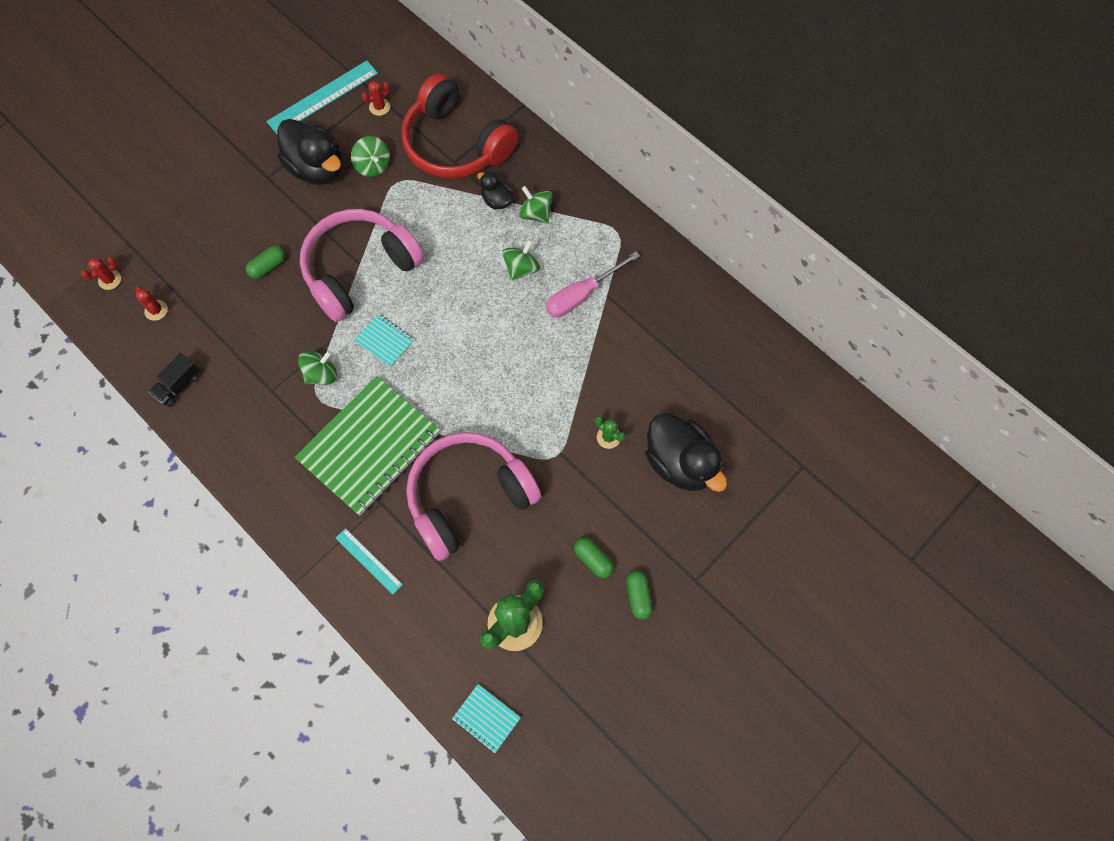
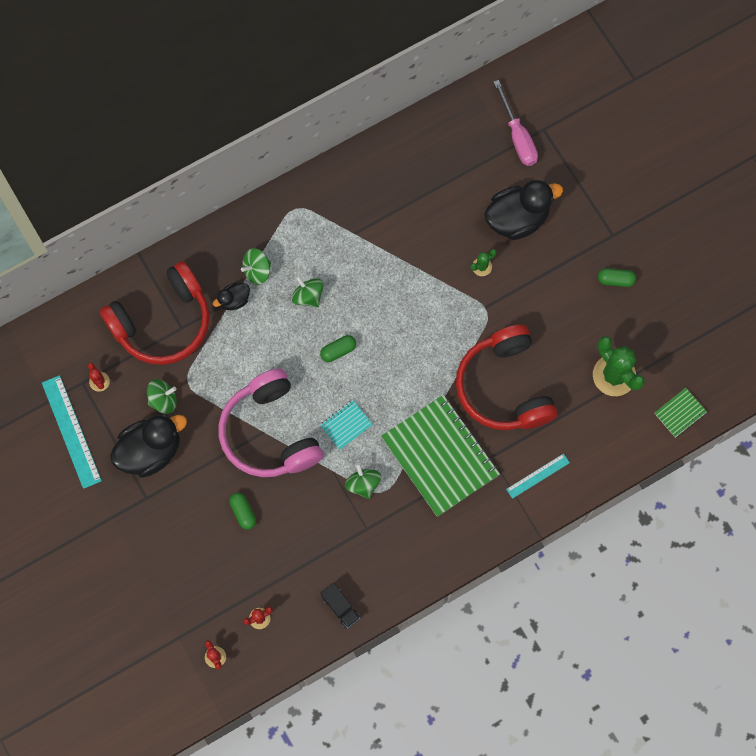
camera: 75 degrees left, 5 degrees up
pink headphones [406,432,541,561] -> red headphones [456,324,558,430]
turquoise notebook [452,684,521,753] -> green notebook [654,388,707,438]
pink screwdriver [546,251,640,318] -> pink screwdriver moved to [494,80,538,166]
green capsule [574,537,614,578] -> green capsule moved to [320,335,356,362]

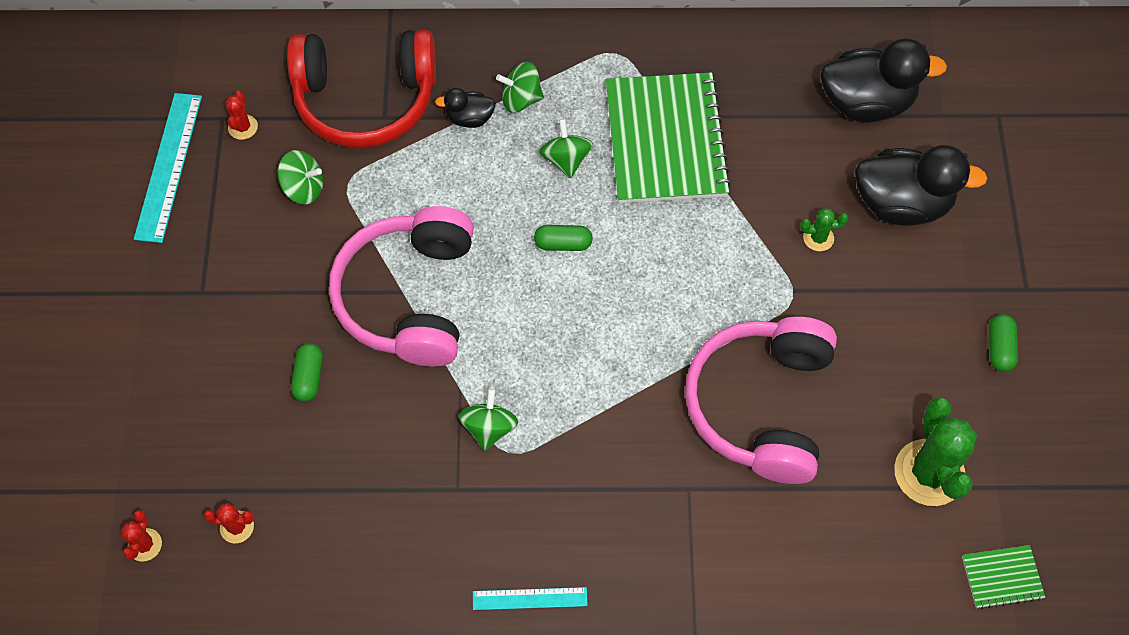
camera: 30 degrees right, 10 degrees down
black duck [110,414,187,478] -> black duck moved to [820,38,947,122]
turquoise notebook [320,400,373,450] -> none
black truck [321,583,360,629] -> none
green notebook [381,395,500,517] -> green notebook moved to [606,72,732,203]
red headphones [456,324,558,430] -> pink headphones [685,317,837,484]
pink screwdriver [494,80,538,166] -> none
turquoise ruler [506,454,570,499] -> turquoise ruler moved to [473,587,588,610]
green capsule [598,268,636,287] -> green capsule turned 60 degrees clockwise [989,314,1018,372]

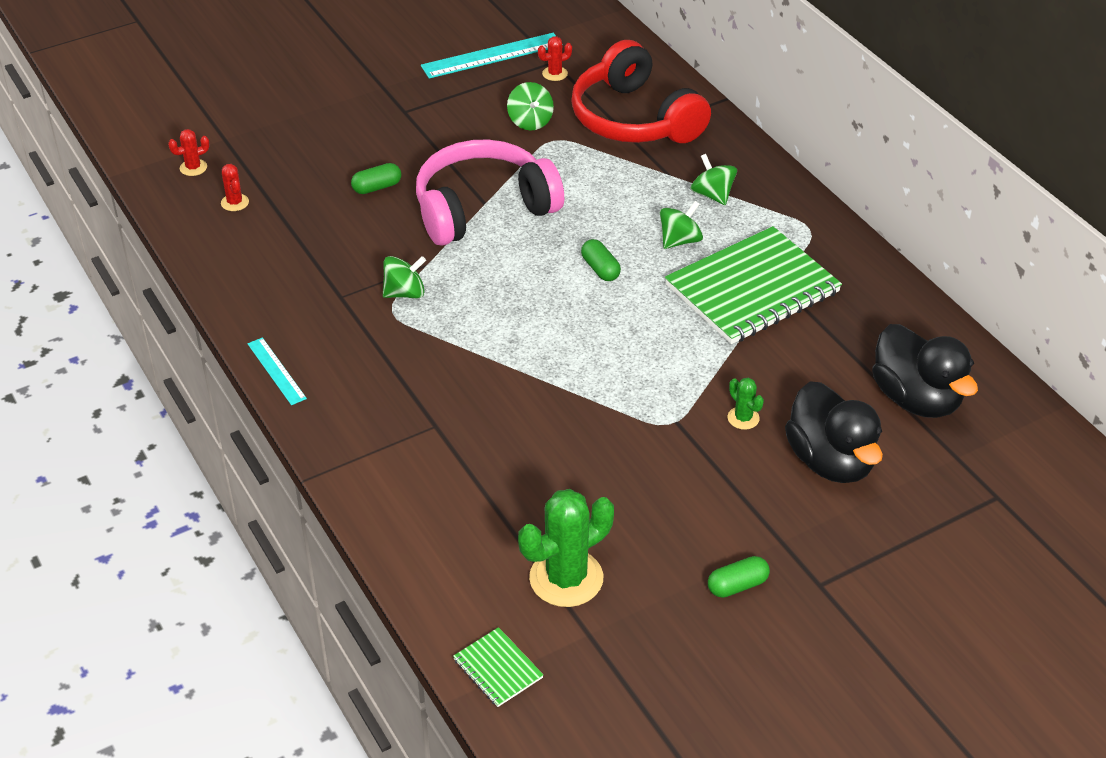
camera: 60 degrees right, 20 degrees down
black duck [435,88,496,128] -> none
pink headphones [685,317,837,484] -> none

